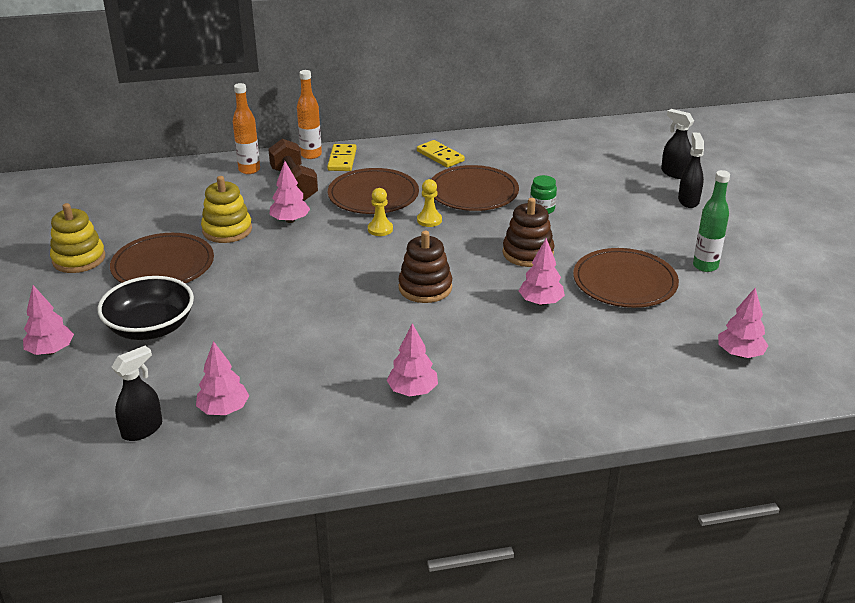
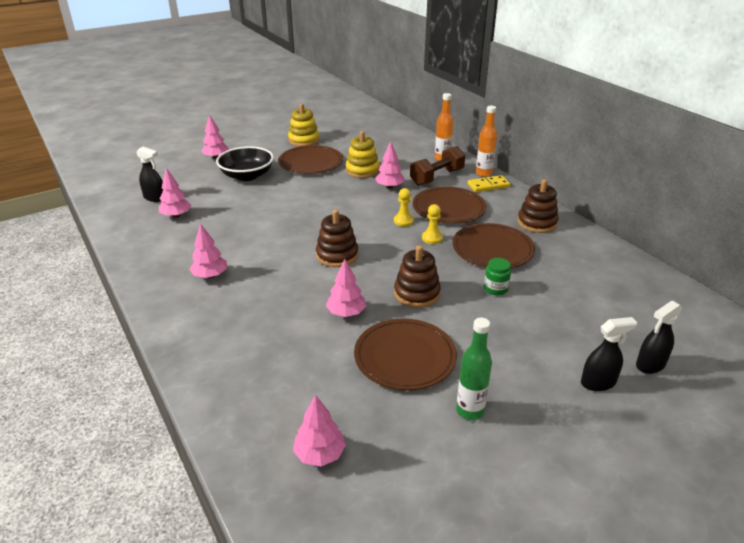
camera: 70 degrees right, 0 degrees up
yellow domino [417,140,465,168] -> brown stacking toy [517,179,559,233]
black spray bottle [661,109,694,179] -> black spray bottle turned 150 degrees counterclockwise [636,301,682,374]

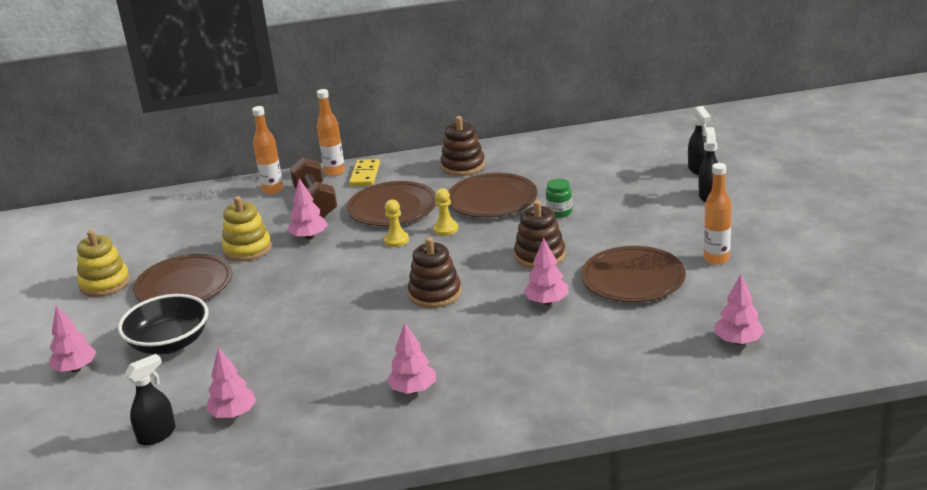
camera: 65 degrees left, 5 degrees down
green bottle [456,317,492,420] -> orange bottle [704,163,732,265]

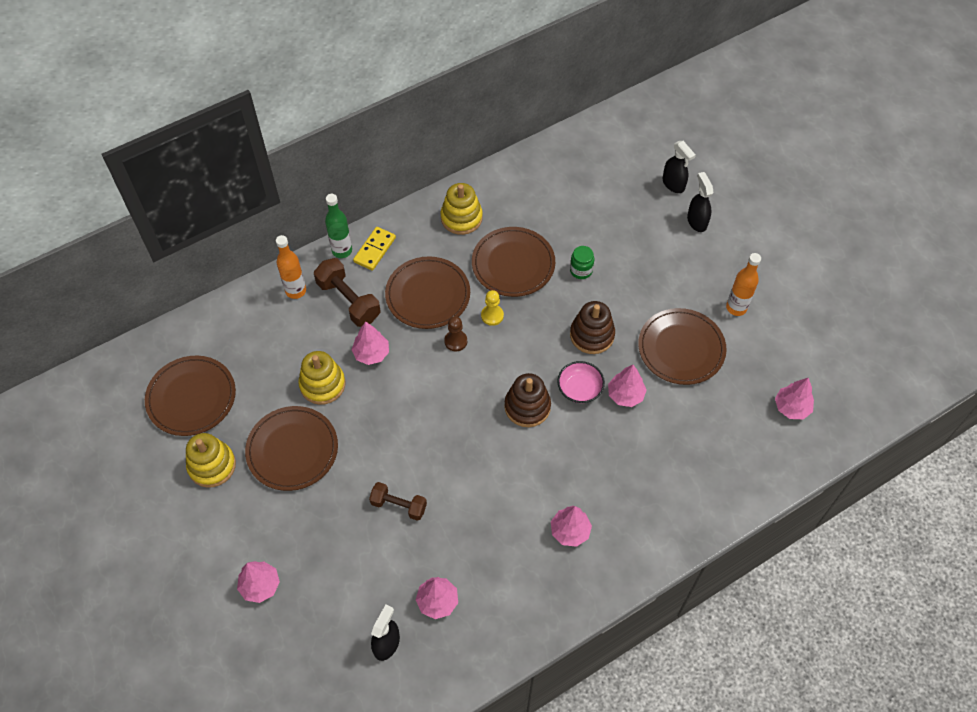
camera: 25 degrees left, 30 degrees up
black bowl [118,294,209,354] -> none
orange bottle [317,89,345,176] -> green bottle [325,194,352,258]
yellow domino [349,159,380,186] -> yellow domino turned 45 degrees clockwise [353,227,396,270]
yellow pawn [384,200,409,247] -> brown pawn [444,316,467,352]
brown stacking toy [440,116,485,176] -> yellow stacking toy [440,183,483,235]
none -> brown plate [145,356,236,436]
none -> brown dumbbell [369,482,427,521]
none -> pink bowl [557,361,605,403]

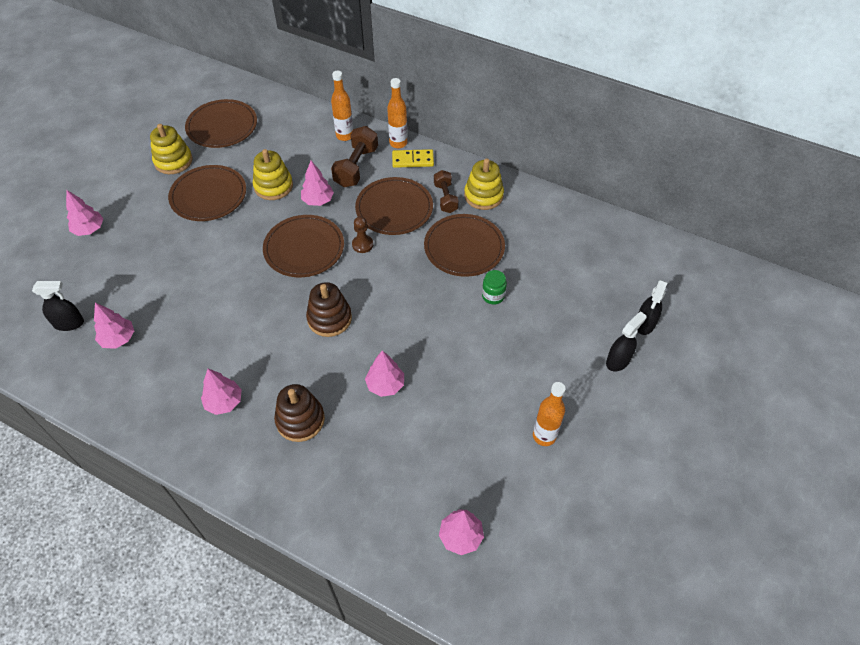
camera: 60 degrees right, 5 degrees down
green bottle [325,194,352,258] -> orange bottle [387,78,407,148]
brown dumbbell [369,482,427,521] -> brown dumbbell moved to [434,170,459,213]
yellow pawn [481,290,504,326] -> none
pink bowl [557,361,605,403] -> none
brown stacking toy [570,301,615,354] -> brown stacking toy moved to [274,384,325,442]
brown plate [638,308,726,385] -> brown plate moved to [263,215,344,277]

